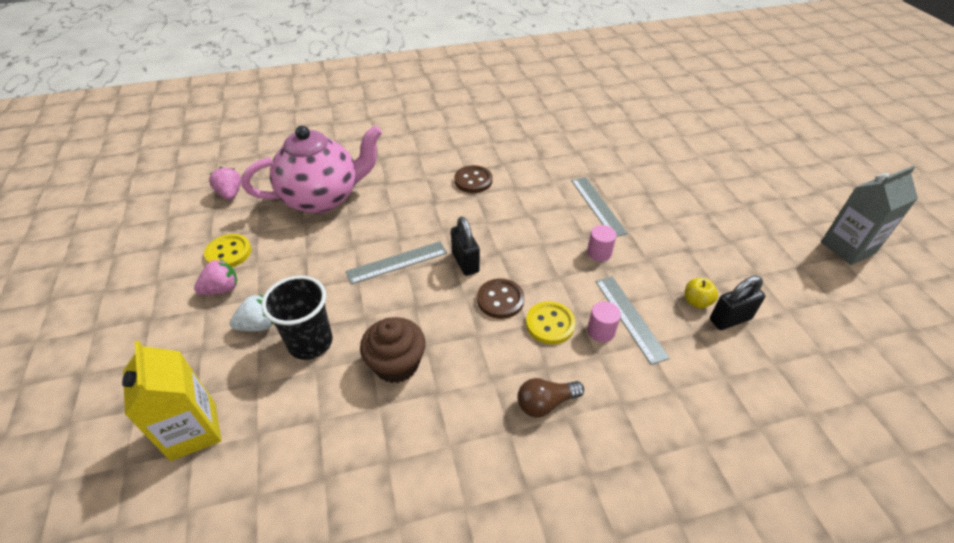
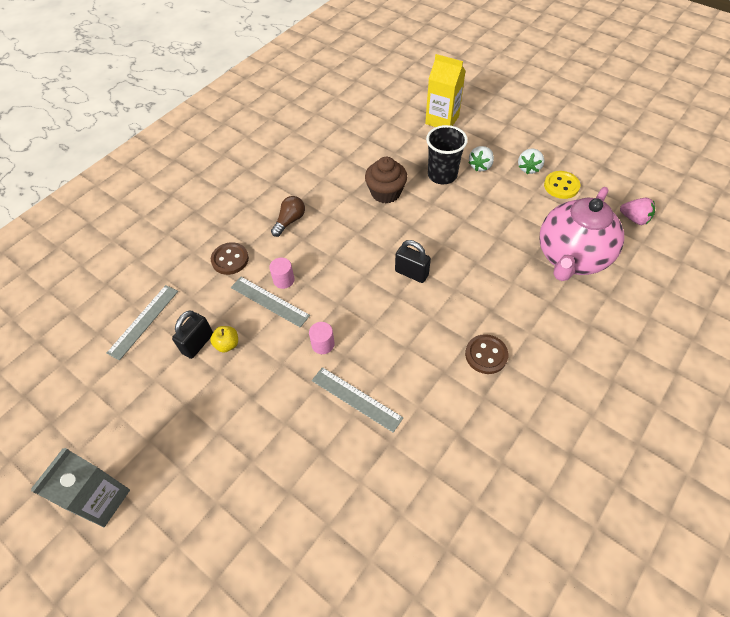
camera: 145 degrees right, 10 degrees up
pink strawberry [194,259,237,295] -> white strawberry [518,148,544,174]
grey ruler [345,241,447,284] -> grey ruler moved to [107,285,178,360]
brown button [477,279,525,319] -> brown button moved to [211,242,249,275]
yellow button [526,301,575,344] -> none

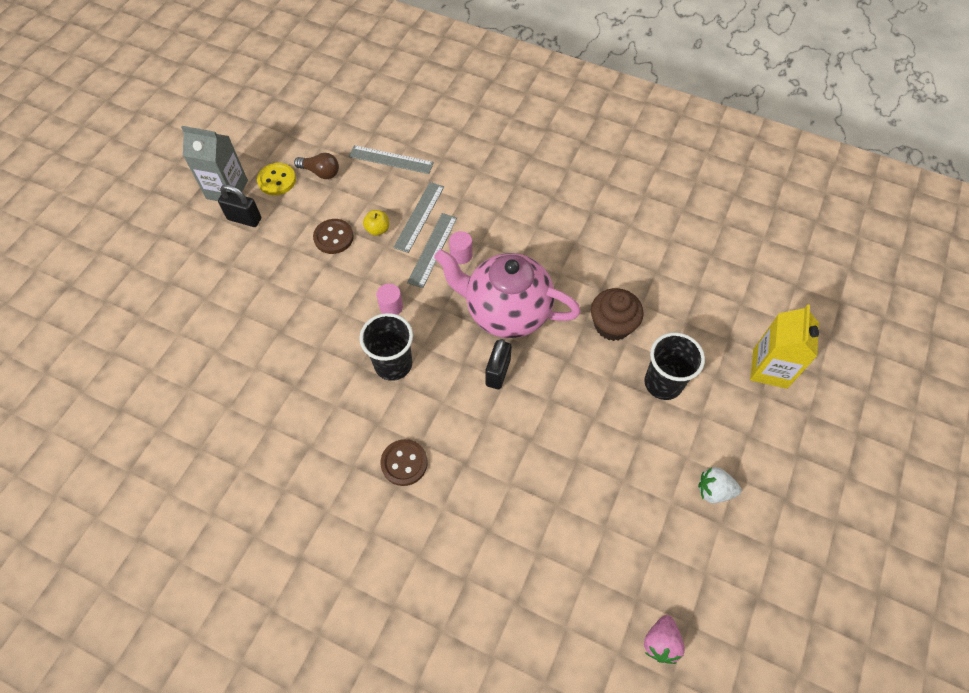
camera: 75 degrees right, 5 degrees up
black padlock [172,311,213,359] -> black padlock moved to [218,184,261,227]
brown button [211,242,249,275] -> brown button moved to [313,219,354,254]
brown light bulb [271,196,305,237] -> brown light bulb moved to [294,153,339,179]
grey ruler [312,367,403,433] -> grey ruler moved to [393,182,444,253]
white strawberry [469,146,494,171] -> none
pink teapot [539,187,624,281] -> pink teapot moved to [434,249,581,338]
yellow button [544,171,580,199] -> yellow button moved to [257,163,296,195]
none -> black cup [359,313,413,381]

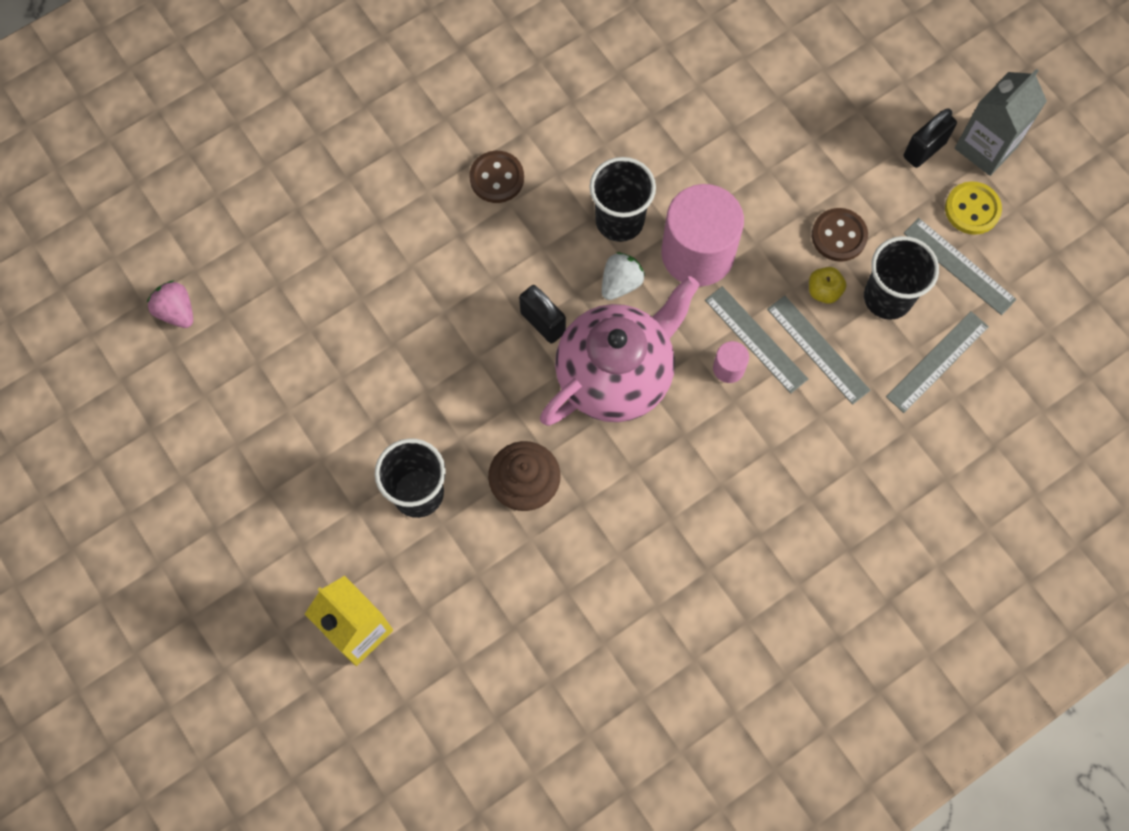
camera: 120 degrees right, 10 degrees up
brown light bulb [294,153,339,179] -> grey ruler [904,218,1017,315]
pink cylinder [376,284,403,315] -> pink cylinder [661,184,744,286], size x2.35
white strawberry [698,467,741,503] -> white strawberry moved to [602,252,645,300]
none -> black cup [864,236,939,320]

